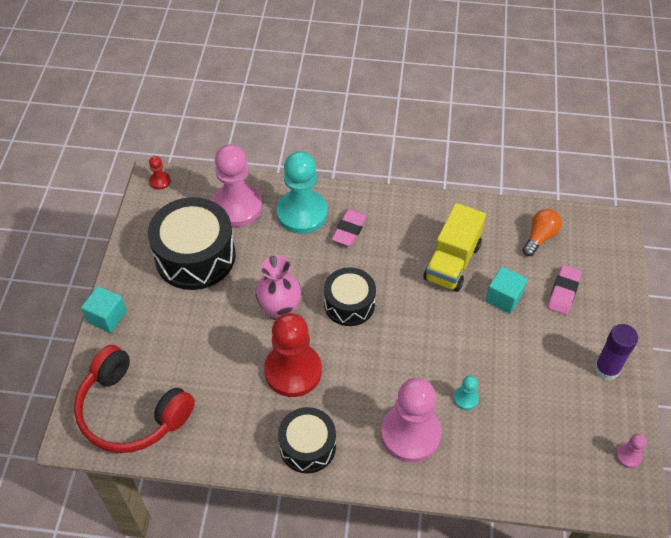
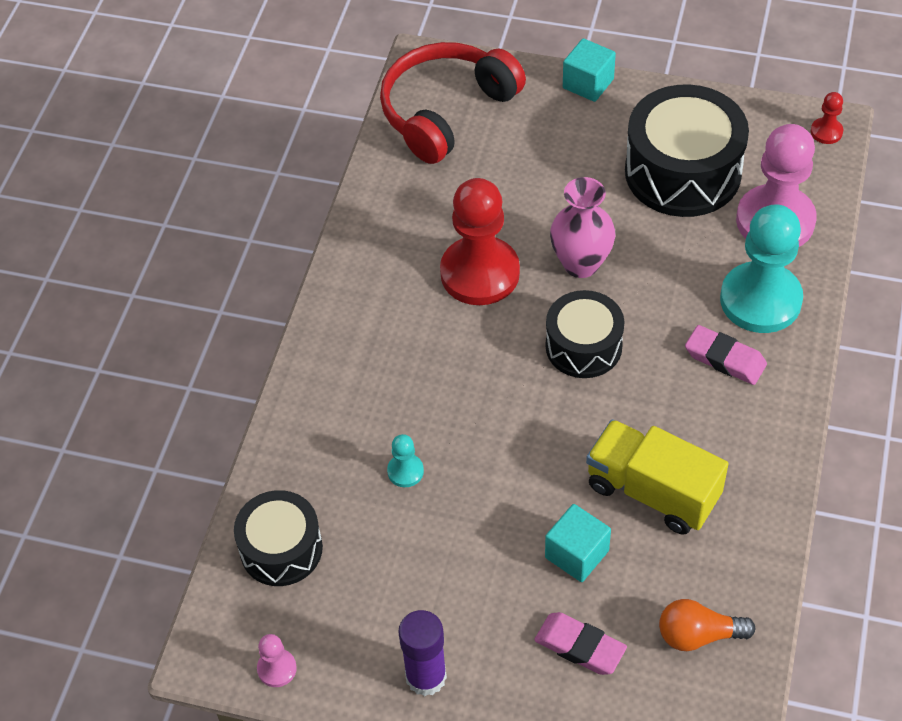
camera: 100 degrees right, 0 degrees up
black drum [278,407,336,473] -> black drum moved to [234,490,323,586]
pink pawn [381,378,442,463] -> none
orange light bulb [523,209,562,256] -> orange light bulb turned 135 degrees clockwise [659,599,755,651]

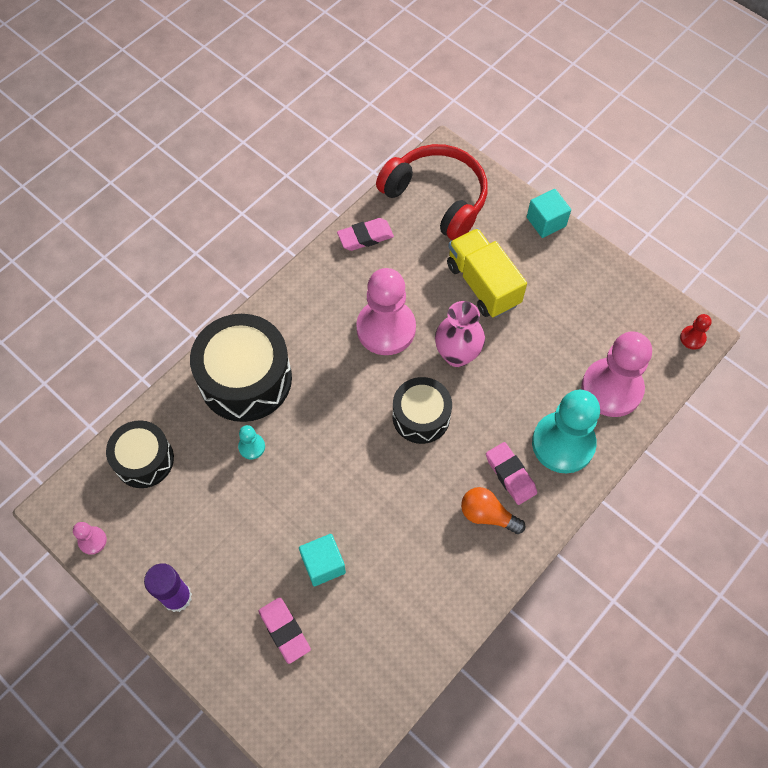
camera: 25 degrees right, 10 degrees up
red headphones [380,42,526,164] -> red headphones turned 60 degrees clockwise [376,144,488,240]
red pawn [440,178,520,305] -> pink pawn [356,268,416,355]
yellow truck [586,419,728,535] -> yellow truck moved to [447,228,527,318]
black drum [625,84,749,217] -> black drum moved to [190,314,292,422]
orange light bulb [659,599,755,651] -> orange light bulb moved to [461,487,526,534]
none -> pink eraser [337,218,394,251]

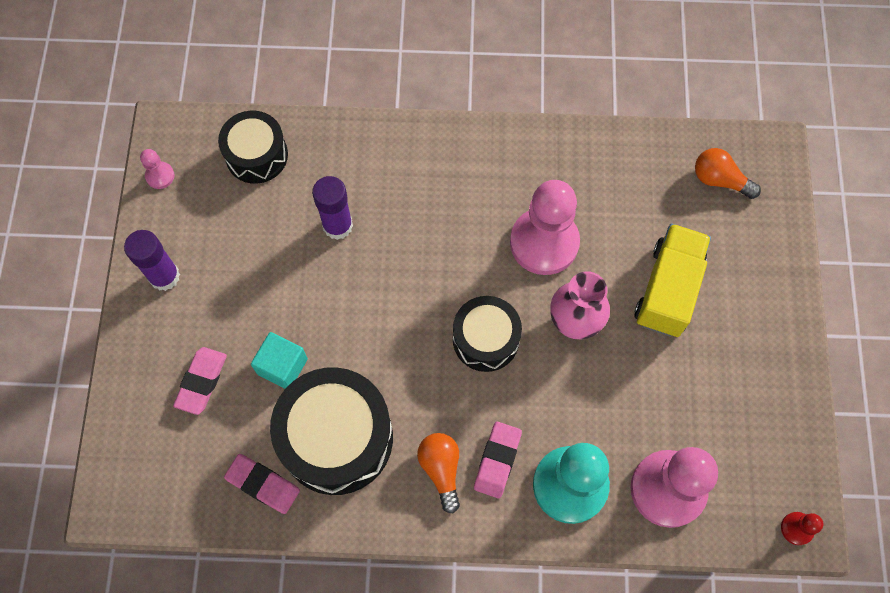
camera: 50 degrees right, 5 degrees up
black drum [190,314,292,422] -> black drum moved to [270,367,393,495]
turquoise pawn [238,425,265,459] -> purple glue stick [312,176,353,240]
pink eraser [337,218,394,251] -> pink eraser moved to [224,454,300,514]
red headphones [376,144,488,240] -> orange light bulb [695,148,761,199]
turquoise cube [527,189,571,238] -> none

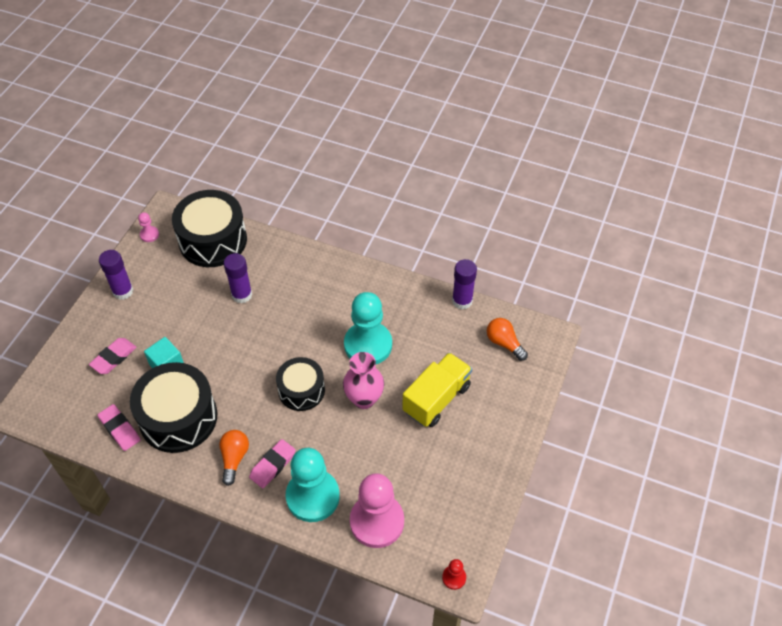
camera: 20 degrees right, 15 degrees down
black drum [218,111,288,184] -> black drum [172,190,247,267], size x1.63
pink pawn [510,180,580,275] -> turquoise pawn [344,292,392,364]
none -> purple glue stick [452,259,477,309]

